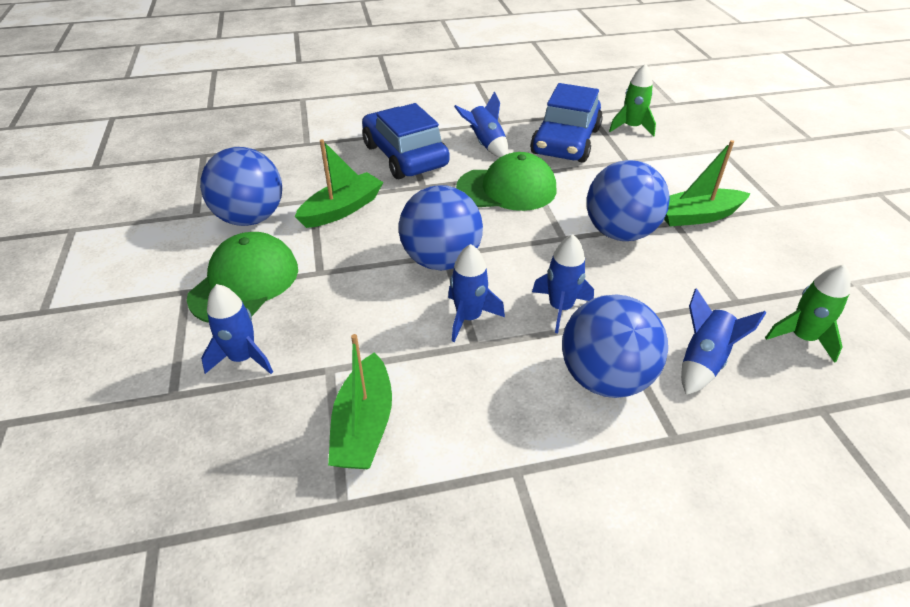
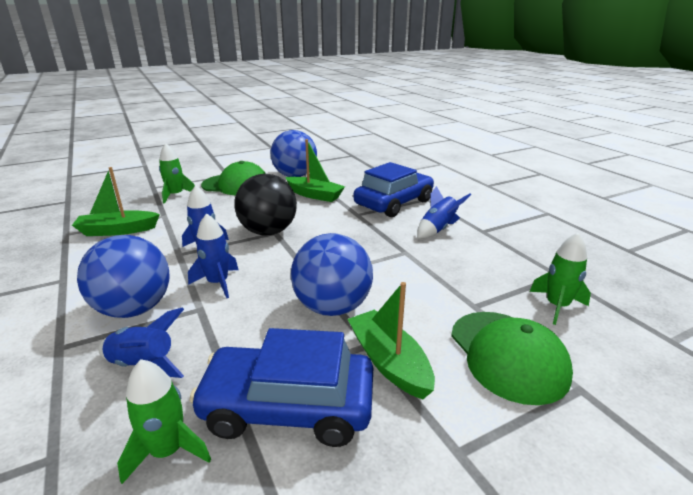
camera: 75 degrees right, 15 degrees down
blue rocket [201,284,273,374] -> green rocket [159,143,195,204]
blue ball [399,185,483,270] -> black ball [234,174,297,236]
green cap [456,152,557,211] -> green cap moved to [451,312,573,405]
blue car [530,83,603,163] -> blue car moved to [189,328,373,447]

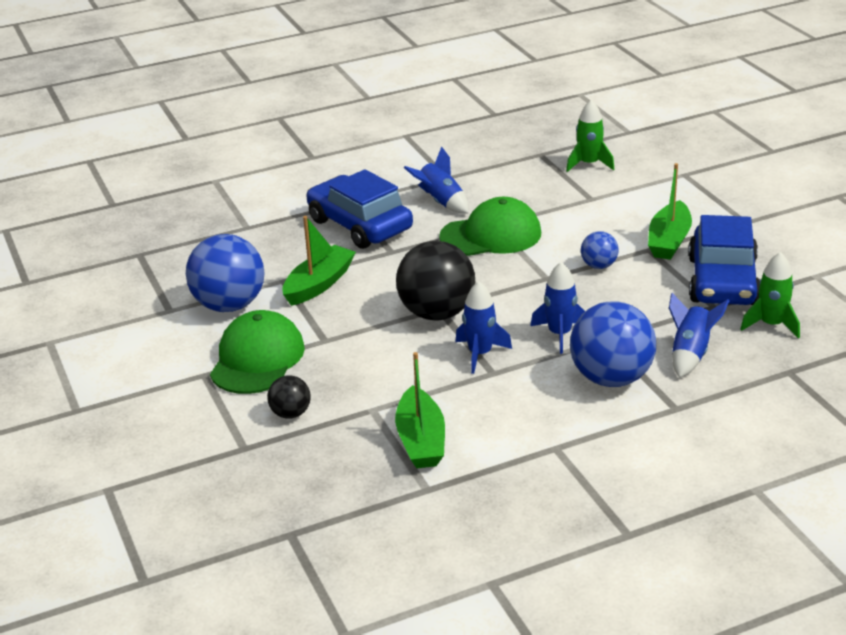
camera: 85 degrees left, 5 degrees up
green rocket [159,143,195,204] -> black ball [267,375,311,419]
blue ball [291,233,373,316] -> blue ball [581,231,619,269], size x0.50
green boat [348,282,435,399] -> green boat turned 45 degrees counterclockwise [648,163,692,260]
green cap [451,312,573,405] -> green cap moved to [439,197,541,256]

